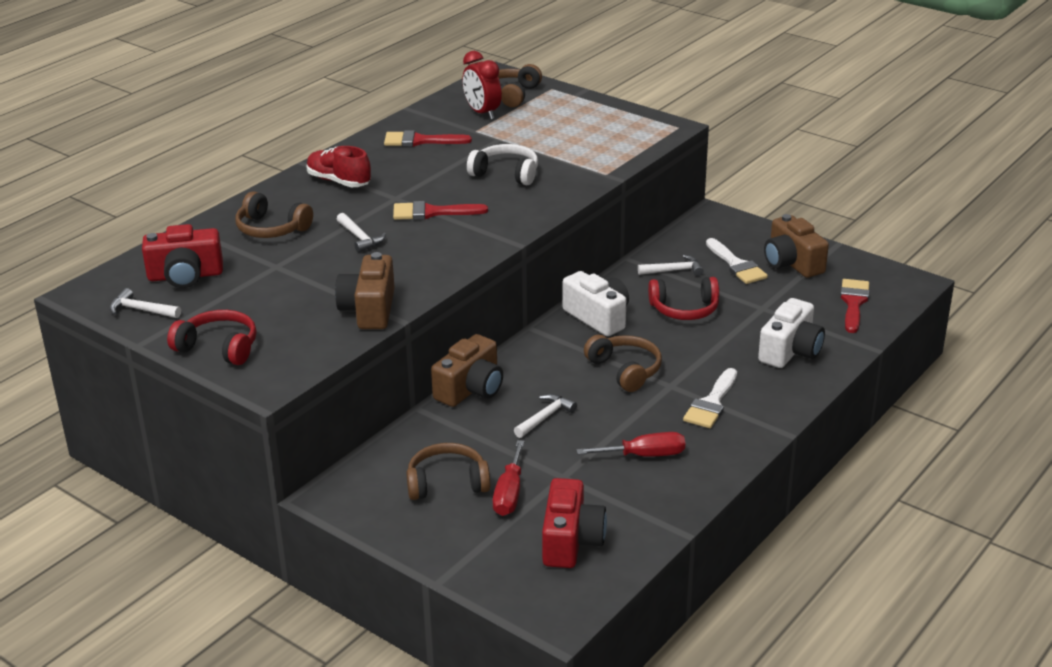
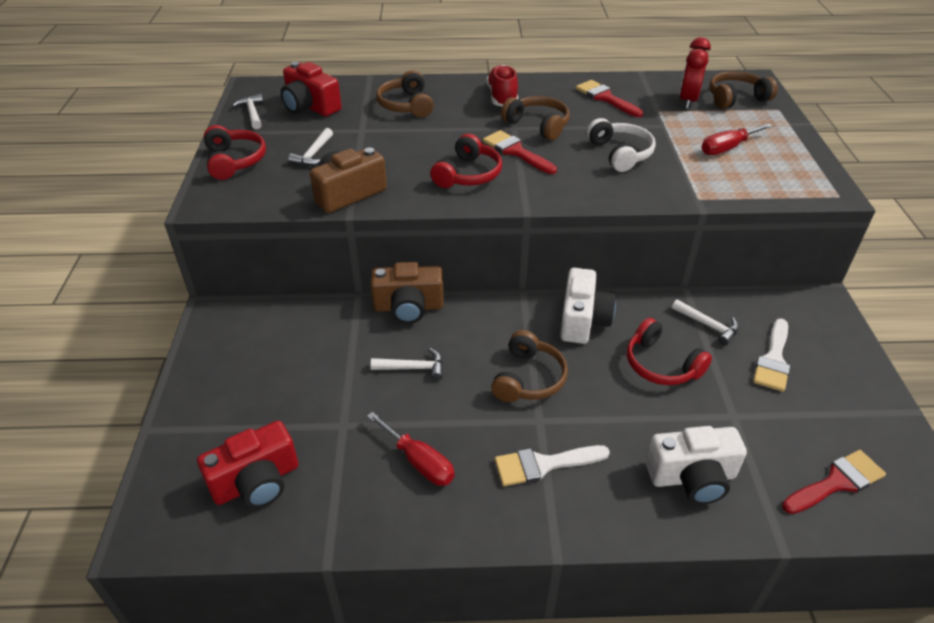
camera: 50 degrees right, 10 degrees up
white hammer [337,213,386,252] -> white hammer moved to [288,128,333,166]
brown headphones [406,443,490,500] -> brown headphones moved to [501,96,570,140]
red screwdriver [493,440,525,516] -> red screwdriver moved to [701,123,773,155]
brown camera [764,214,829,278] -> none
none -> red headphones [430,133,502,188]

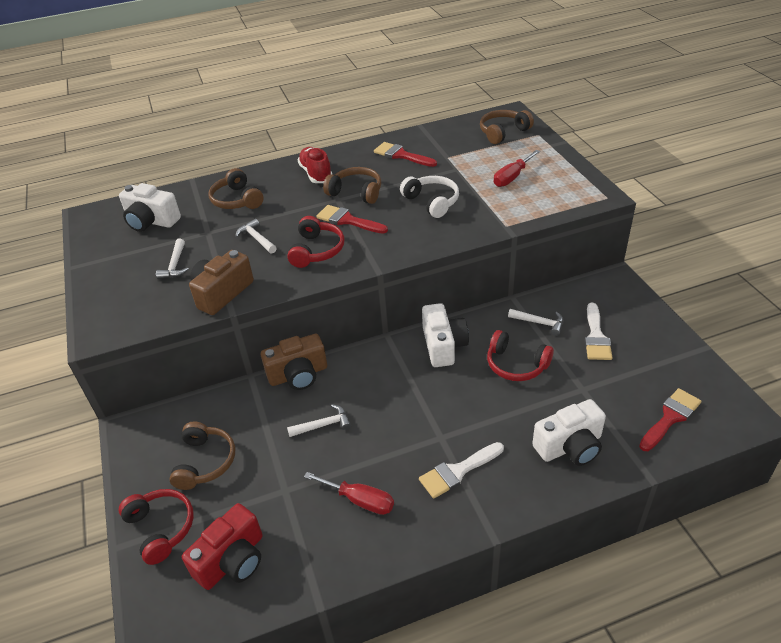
camera: 15 degrees left, 0 degrees up
red headphones [204,125,266,180] -> red headphones moved to [119,489,194,565]
white hammer [232,94,263,129] -> white hammer moved to [235,219,277,253]
red camera [281,62,342,117] -> white camera [119,183,181,232]
brown headphones [491,330,568,402] -> brown headphones moved to [169,421,235,490]
red clock [679,37,711,109] -> none

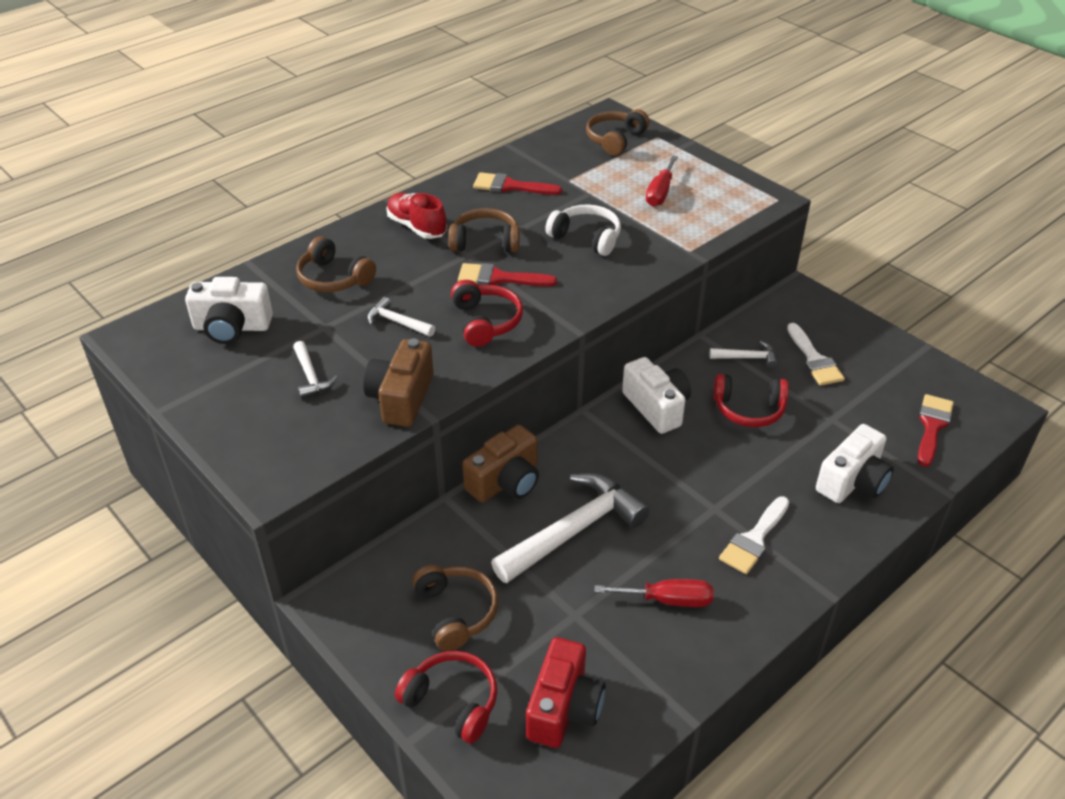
camera: 25 degrees left, 0 degrees up
white hammer [287,404,351,437] -> white hammer [491,473,650,583], size x2.13

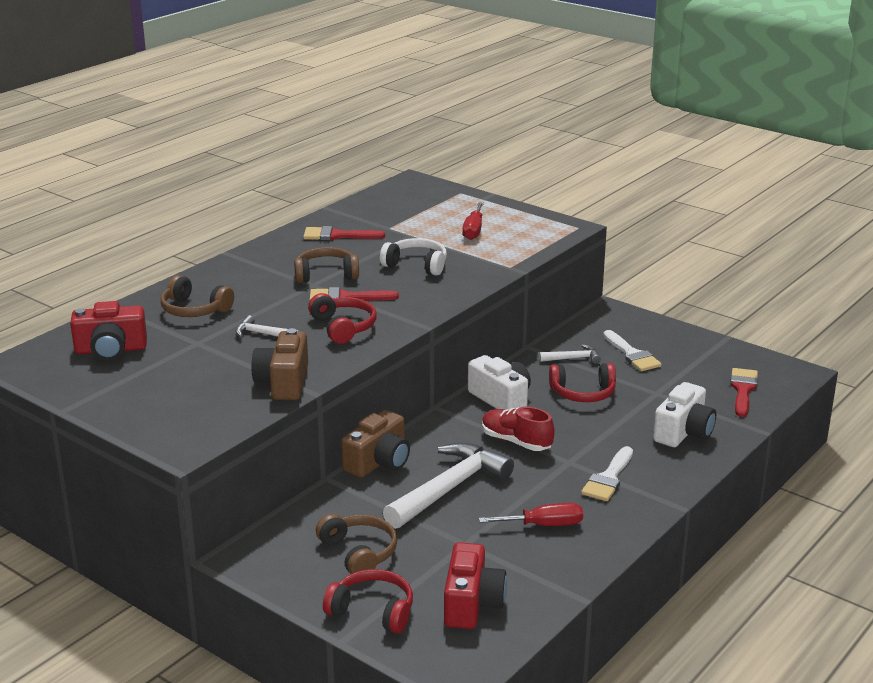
camera: 10 degrees left, 15 degrees down
white camera [185,277,273,344] -> red camera [70,301,147,361]
white hammer [293,341,338,399] -> none
red shoe [386,193,447,239] -> red shoe moved to [482,407,555,451]
brown headphones [586,109,650,156] -> none

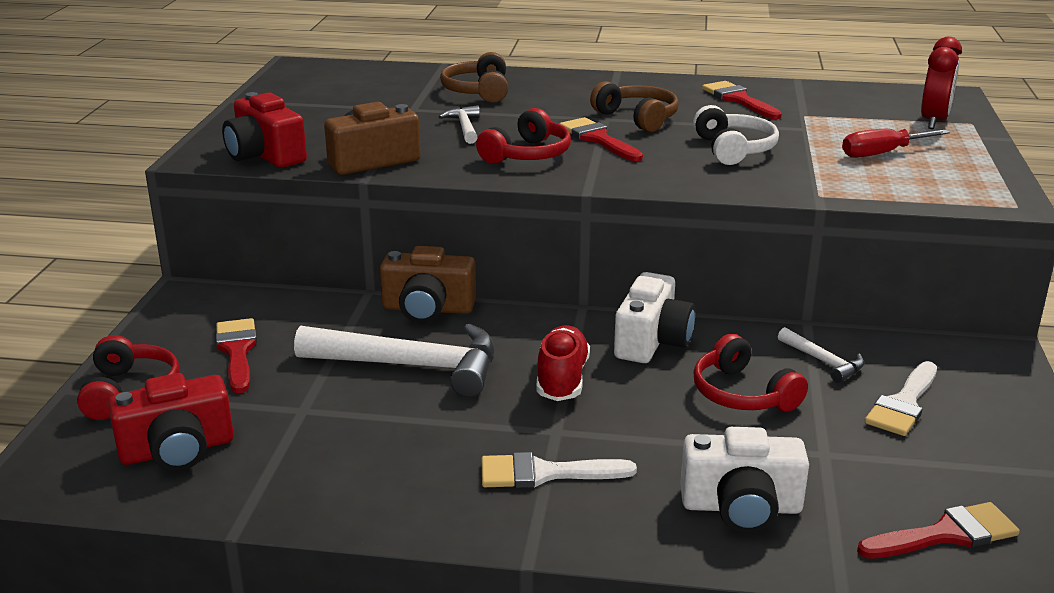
camera: 60 degrees right, 0 degrees up
red camera [70,301,147,361] -> red camera moved to [222,92,307,168]
brown headphones [316,514,397,574] -> red brush [216,318,257,393]
red screwdriver [479,503,583,526] -> none
none -> red clock [921,37,962,129]

